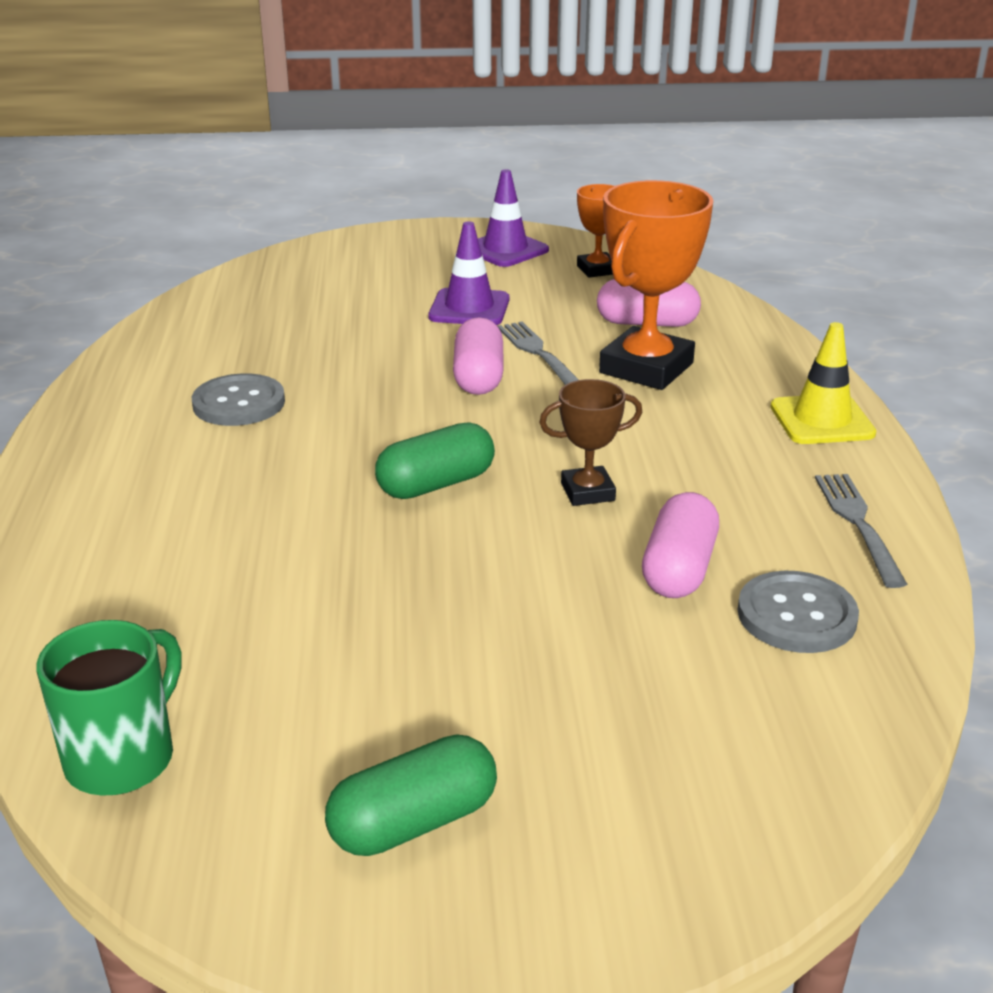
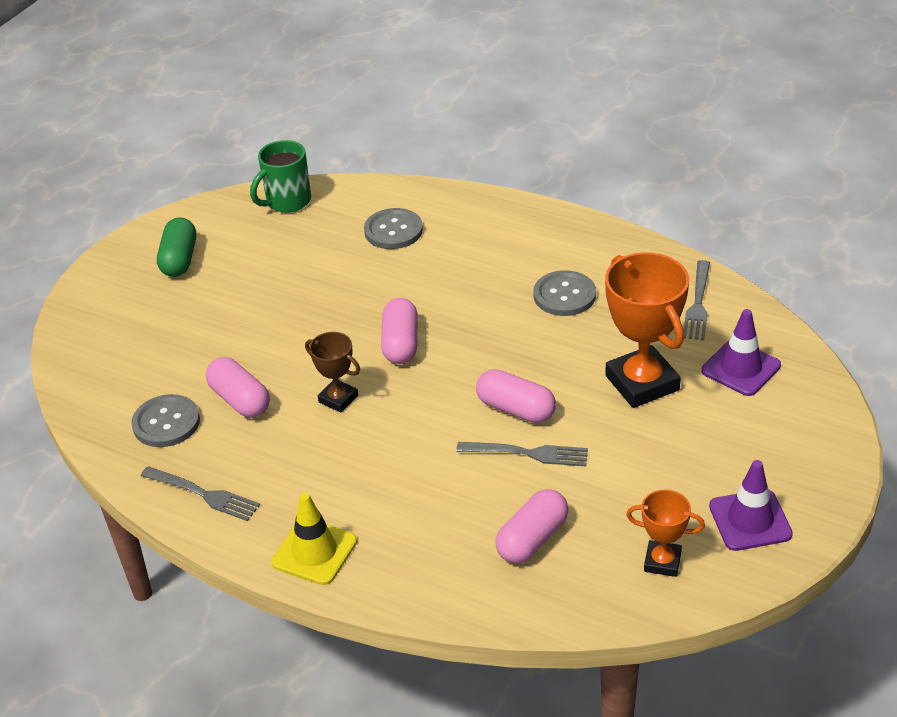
camera: 125 degrees right, 10 degrees up
green mug [37,620,182,795] -> green mug turned 75 degrees clockwise [250,140,311,213]
green capsule [375,422,495,499] -> pink capsule [381,298,418,364]
purple traffic cone [428,222,510,325] -> purple traffic cone moved to [701,309,781,396]
brown trophy [539,379,642,506] -> brown trophy turned 75 degrees counterclockwise [305,332,360,412]
orange trophy [599,180,713,390] -> orange trophy moved to [605,252,689,408]
none -> grey button [364,208,423,249]
none -> grey fork [683,260,710,340]

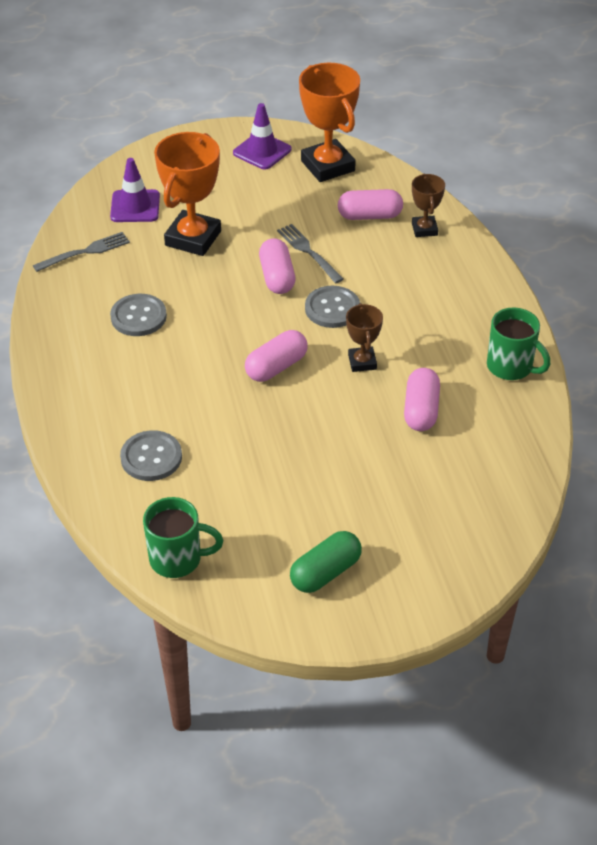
camera: 135 degrees left, 5 degrees up
grey button [131,394,200,447] -> grey button moved to [305,286,360,328]
grey fork [141,466,260,521] -> green mug [487,308,550,380]
yellow traffic cone [271,493,357,585] -> none
orange trophy [626,489,705,577] -> orange trophy [299,63,360,182], size x1.88
none -> brown trophy [412,174,445,237]

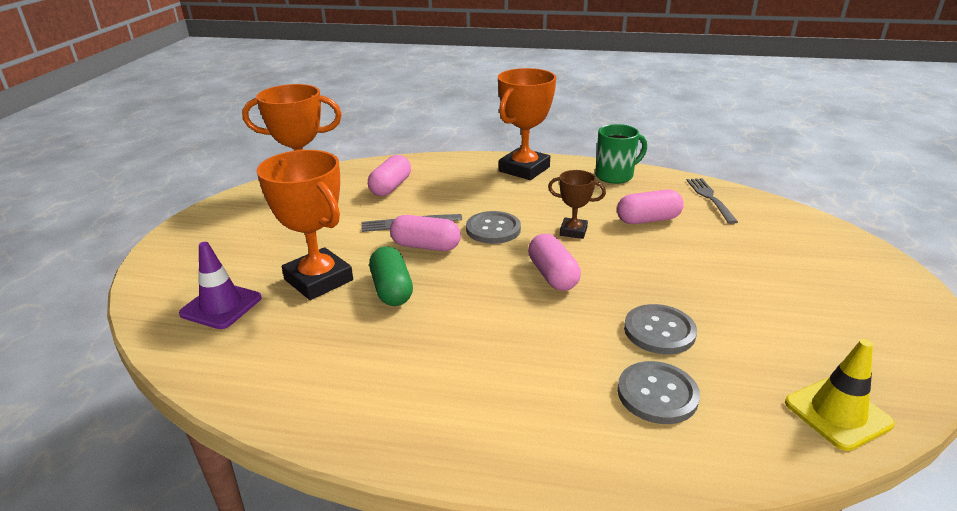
camera: 65 degrees left, 15 degrees down
grey fork [33,232,130,272] -> grey fork moved to [686,178,738,224]
grey button [110,294,167,336] -> grey button moved to [624,304,697,355]
green mug [143,497,223,578] -> yellow traffic cone [785,339,895,451]
purple traffic cone [233,103,291,170] -> none
green capsule [290,531,362,593] -> green capsule moved to [369,246,413,306]
pink capsule [404,368,440,431] -> pink capsule turned 45 degrees counterclockwise [617,190,684,224]
brown trophy [412,174,445,237] -> none
none -> orange trophy [498,68,556,180]

